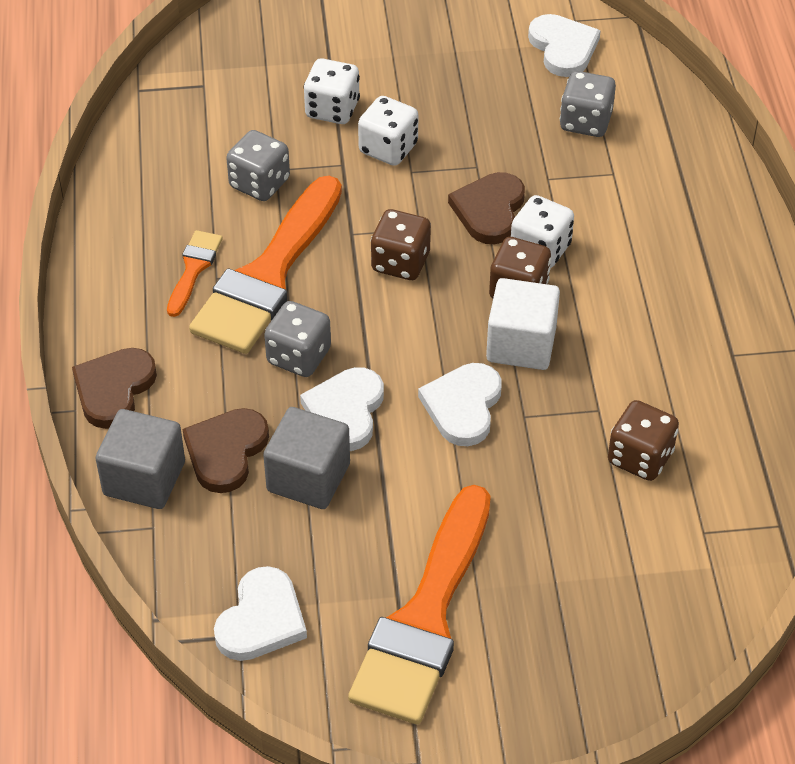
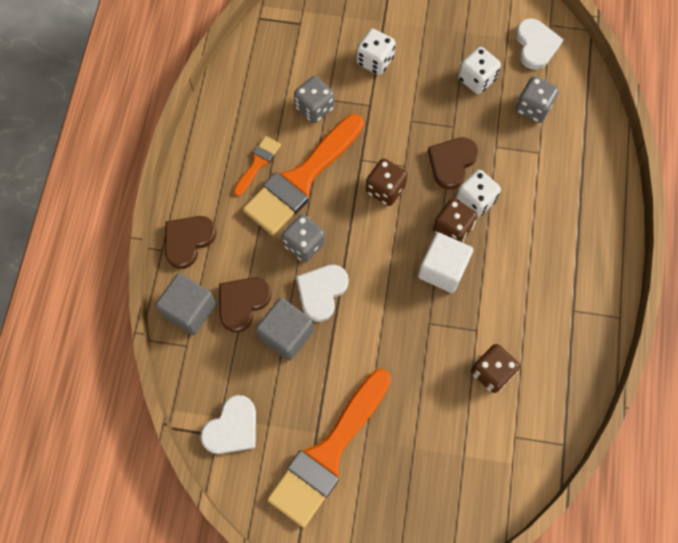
camera: 15 degrees right, 20 degrees up
white dice [358,96,418,166] -> white dice moved to [458,47,501,94]
white heart [418,363,502,446] -> none

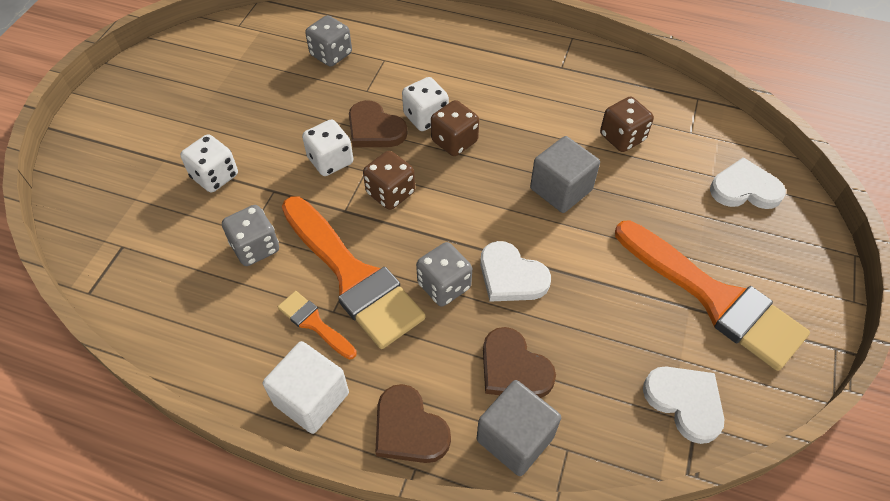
camera: 80 degrees left, 15 degrees down
grey cube [256,298,314,361] -> grey cube moved to [530,136,600,213]
white cube [418,232,473,293] -> white cube moved to [263,341,349,434]
white dice [458,47,501,94] -> white dice moved to [302,120,353,176]
white heart [516,18,564,70] -> white heart moved to [710,157,786,209]

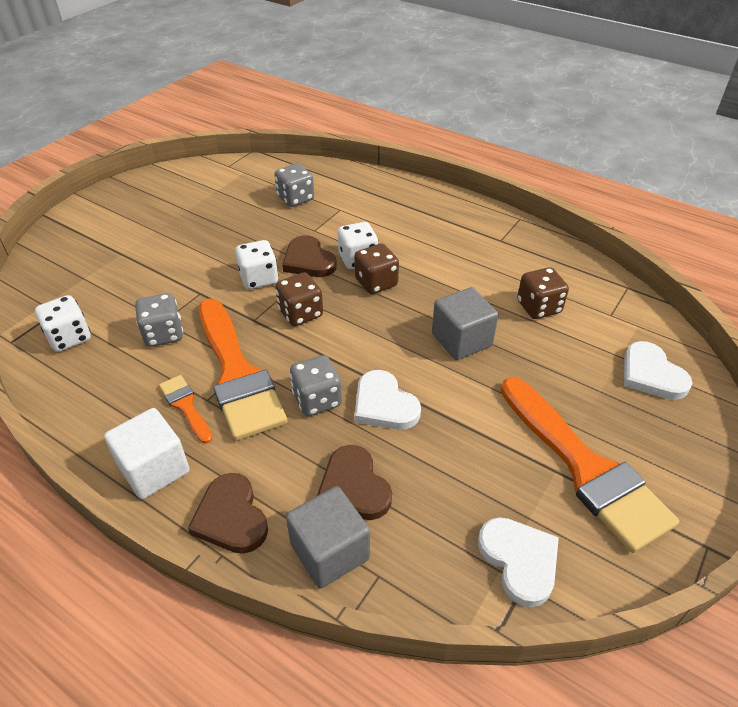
camera: 15 degrees right, 10 degrees down
white dice [180,134,238,193] -> white dice moved to [35,295,91,352]
white heart [710,157,786,209] -> white heart turned 135 degrees counterclockwise [624,341,692,400]

